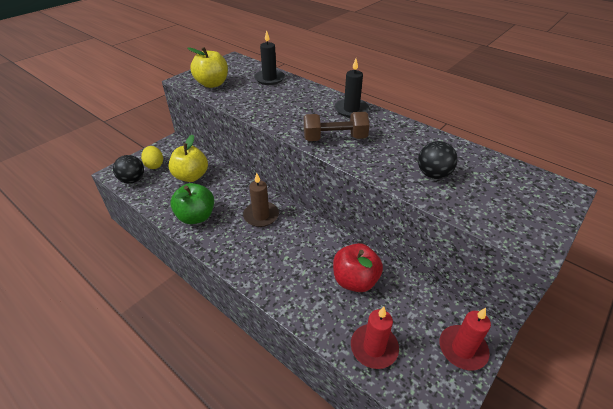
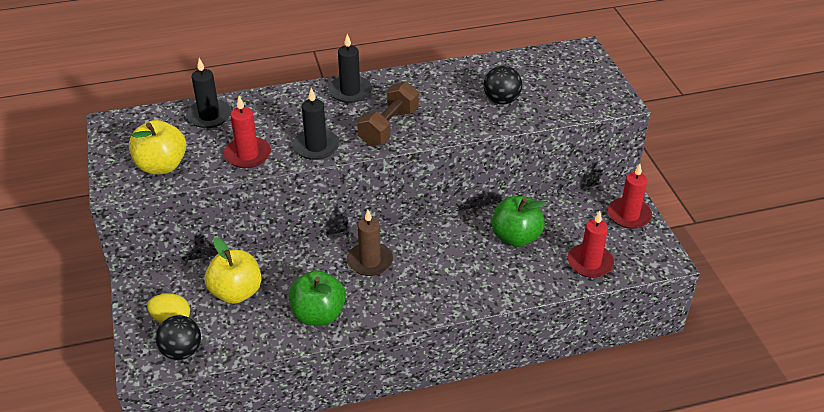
camera: 55 degrees left, 0 degrees up
red apple [333,243,383,292] -> green apple [492,196,546,247]
none -> red candle [223,96,271,168]
none -> black candle [293,88,339,160]

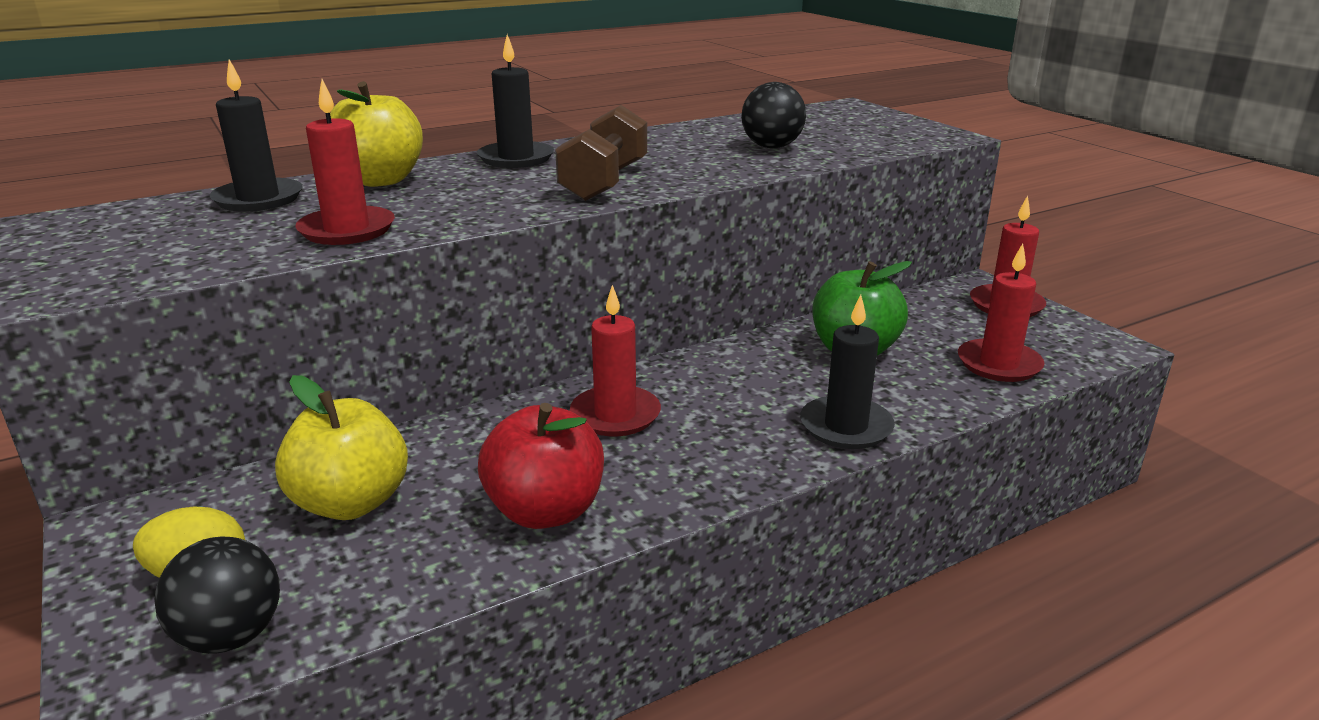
camera: 15 degrees left, 15 degrees down
yellow apple [129,120,186,174] -> yellow apple moved to [330,81,423,187]
green apple [288,270,346,326] -> red apple [478,403,604,529]
black candle [293,88,339,160] -> black candle moved to [800,295,895,449]
brown candle [347,210,393,276] -> red candle [570,285,661,436]

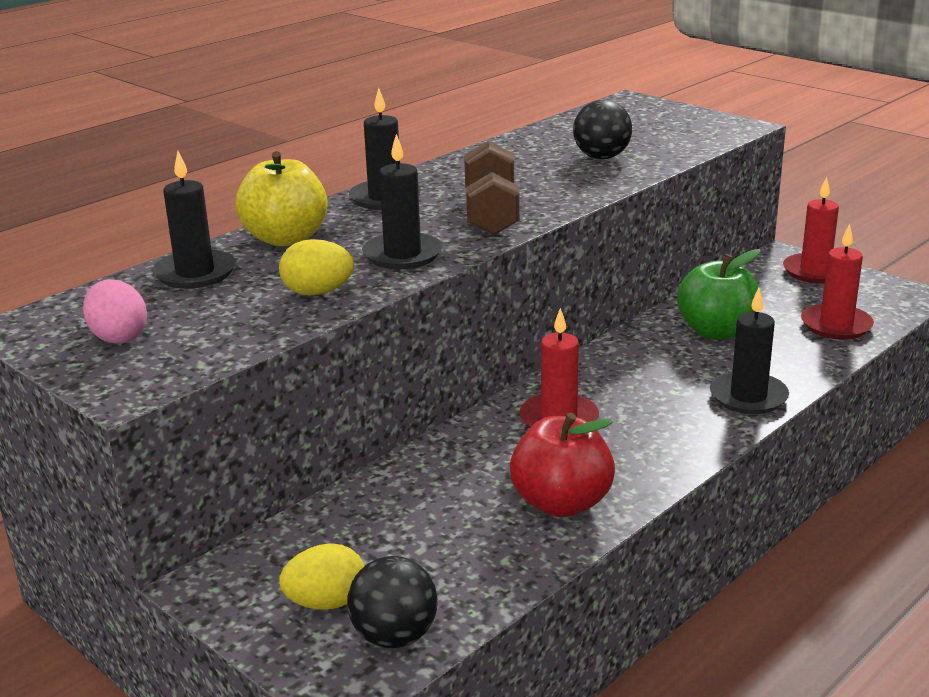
camera: 15 degrees left, 0 degrees up
yellow apple [275,375,408,520] -> none
red candle [295,79,395,245] -> yellow egg [279,239,354,295]
none -> pink egg [83,279,147,343]
none -> black candle [362,134,443,269]

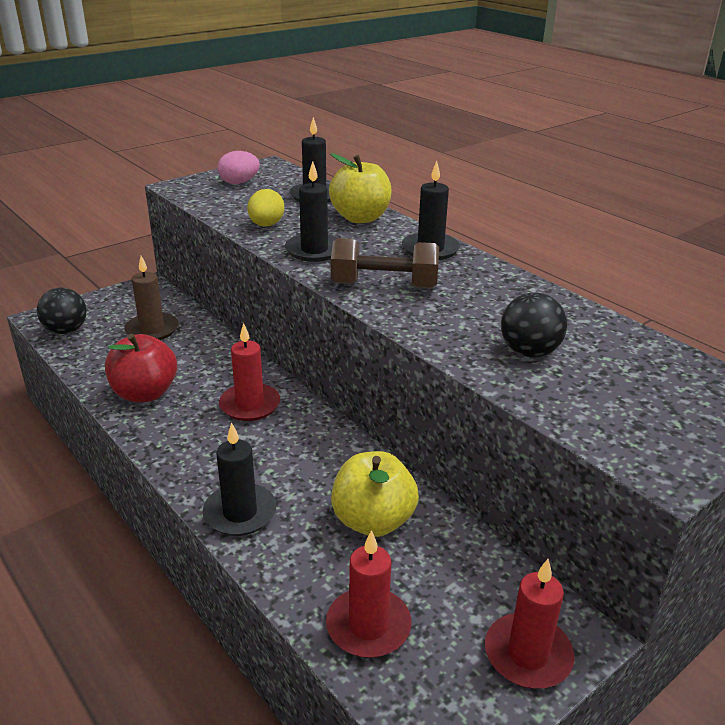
camera: 95 degrees right, 5 degrees up
yellow egg [279,543,365,610] -> none
green apple [677,249,760,340] -> yellow apple [331,451,419,537]
none -> brown candle [125,256,179,340]

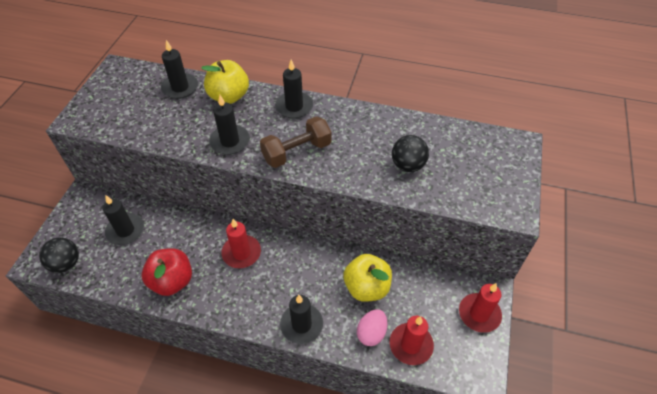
camera: 35 degrees left, 20 degrees up
brown candle [125,256,179,340] -> black candle [102,195,144,245]
pink egg [217,151,260,184] -> pink egg moved to [357,309,387,346]
yellow egg [247,189,284,227] -> none

